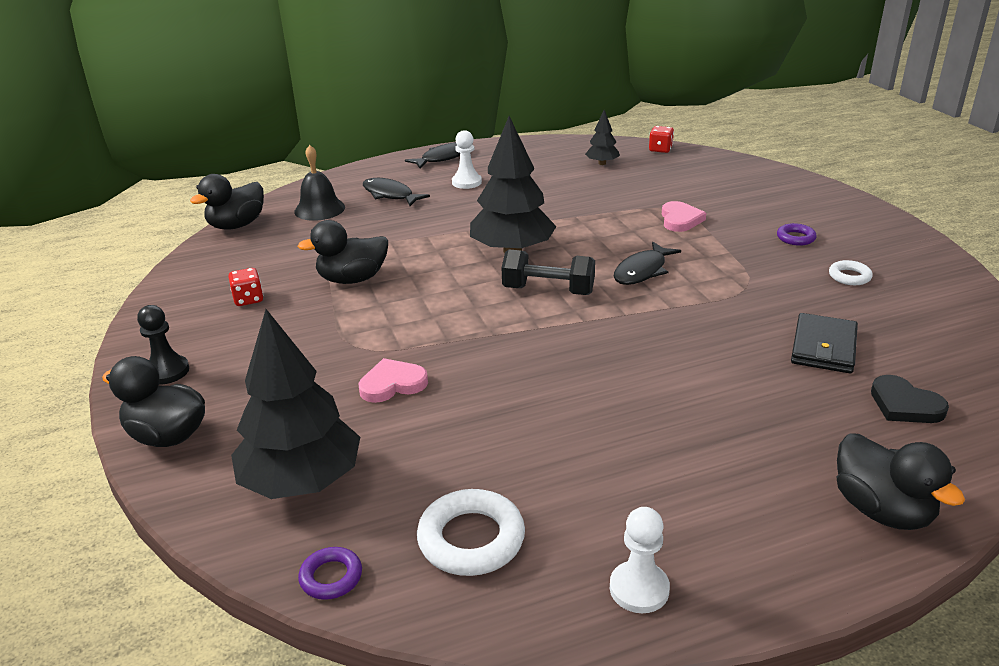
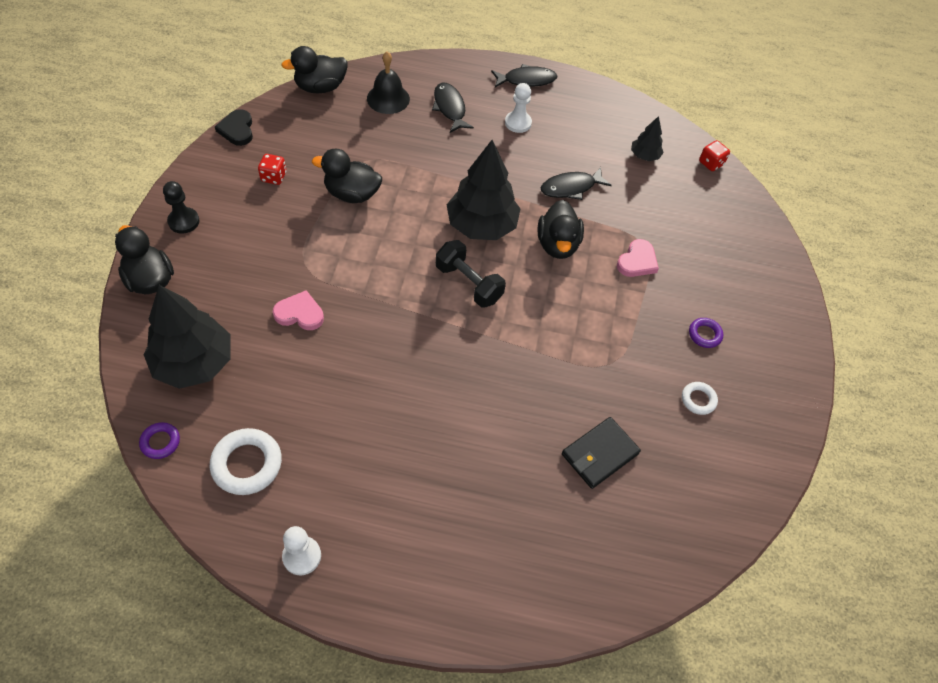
camera: 25 degrees right, 25 degrees up
black fish [614,242,681,285] -> black fish moved to [541,167,612,200]
black duck [836,433,965,530] -> black duck moved to [538,200,584,259]
black heart [871,375,949,423] -> black heart moved to [215,109,253,146]

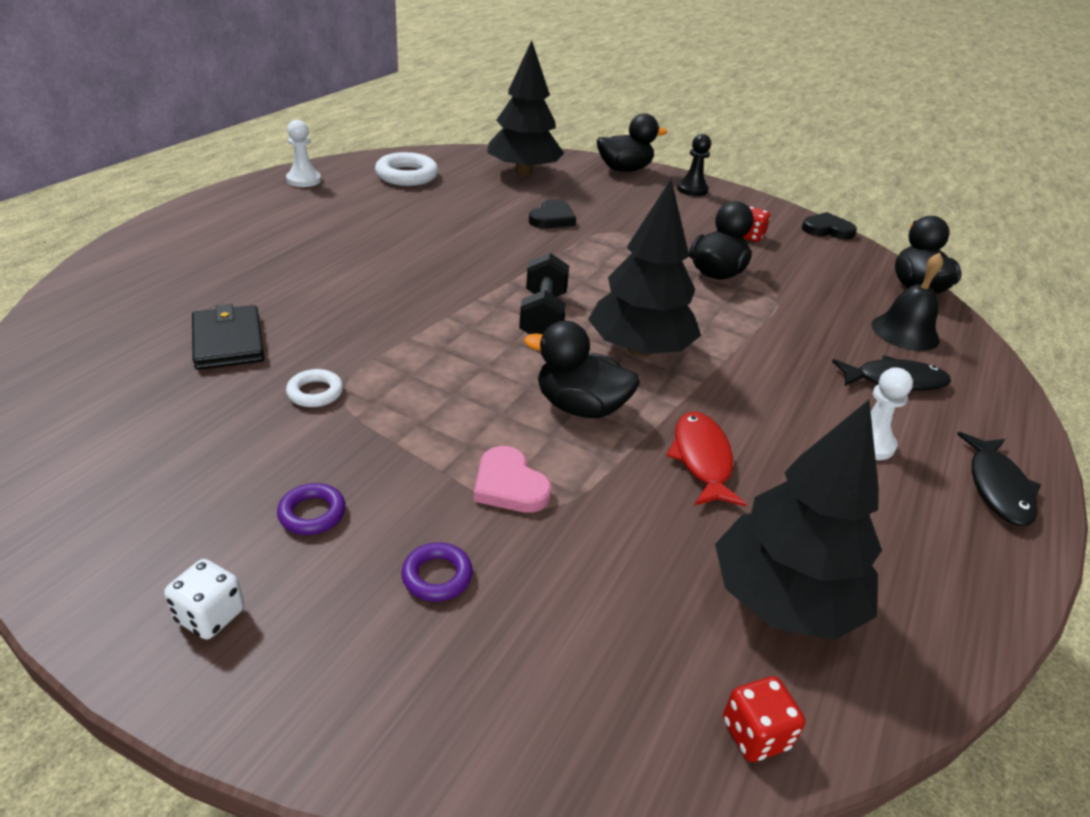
camera: 110 degrees right, 20 degrees down
purple ring [139,422,180,459] -> purple ring moved to [401,542,473,602]
pink heart [273,290,324,330] -> black heart [529,199,576,228]
black dumbbell [436,240,506,308] -> black dumbbell turned 60 degrees counterclockwise [519,253,569,334]
black fish [541,167,612,200] -> red fish [666,411,747,507]
black tree [631,116,664,161] -> black tree [715,400,882,640], size x2.07
white ring [682,382,718,415] -> white ring moved to [286,369,343,407]
none -> white dice [164,559,244,639]

